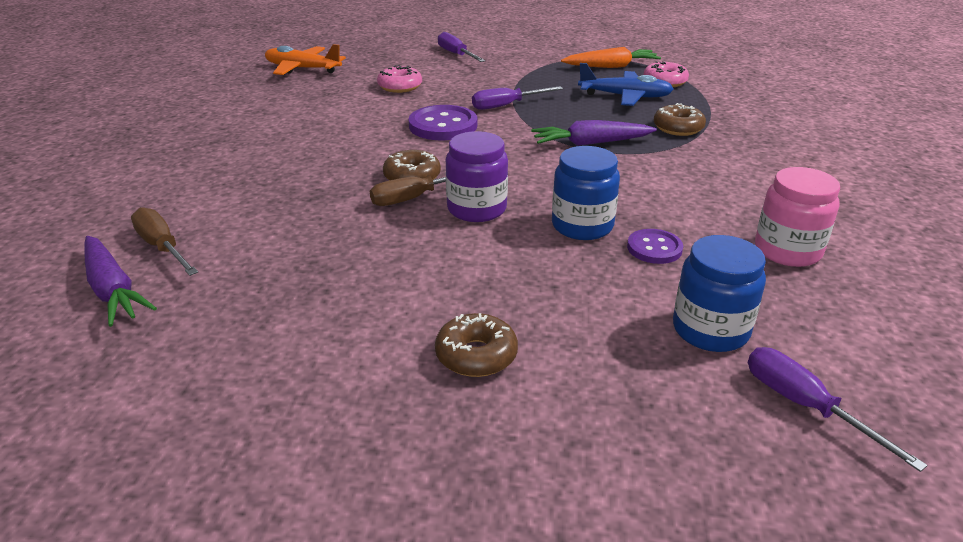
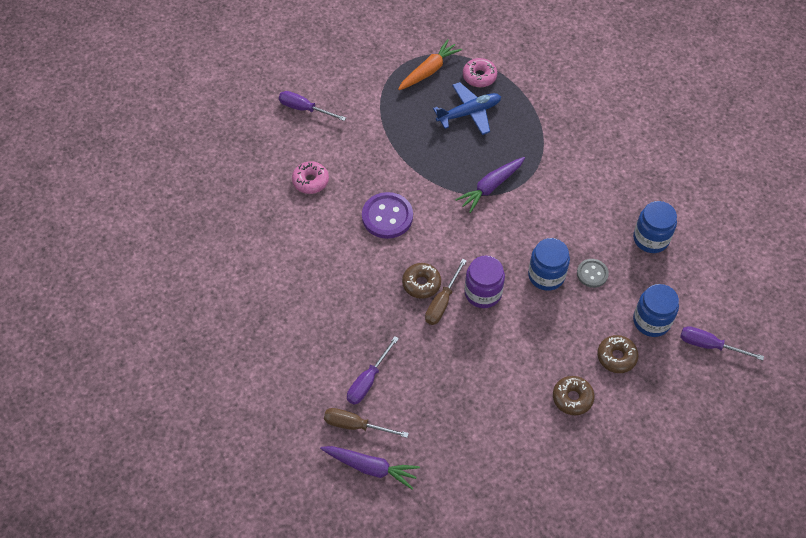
camera: 35 degrees left, 25 degrees up
orange plane [265,44,346,75] -> none
purple screwdriver [472,86,563,110] -> purple screwdriver moved to [347,336,399,405]
purple button [627,229,683,264] -> grey button [577,259,609,288]
brown donut [654,103,706,136] -> brown donut moved to [597,335,639,373]
pink jar [755,167,840,267] -> blue jar [633,201,677,253]

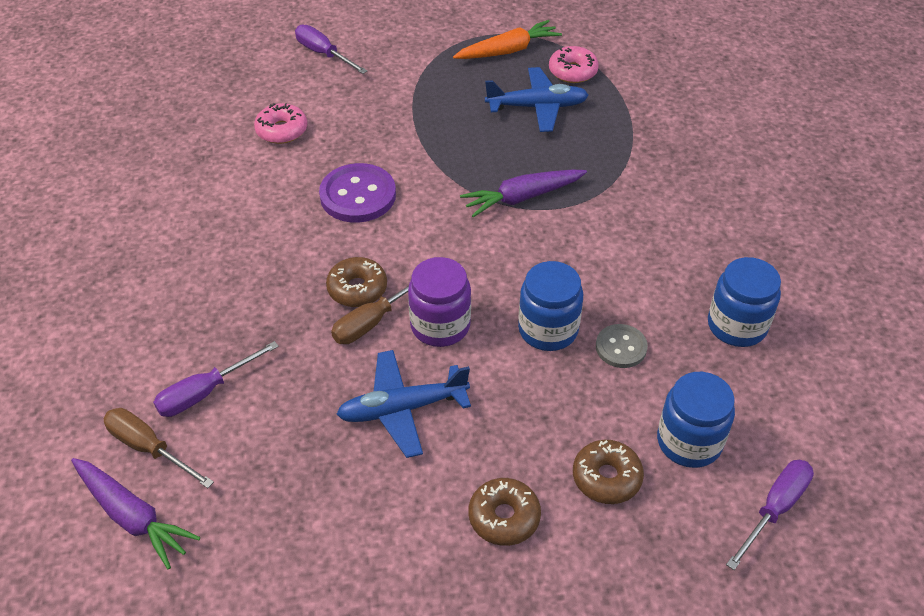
camera: 20 degrees right, 10 degrees down
purple screwdriver [680,326,764,361] -> purple screwdriver turned 90 degrees clockwise [726,460,814,570]
none -> blue plane [336,350,471,458]

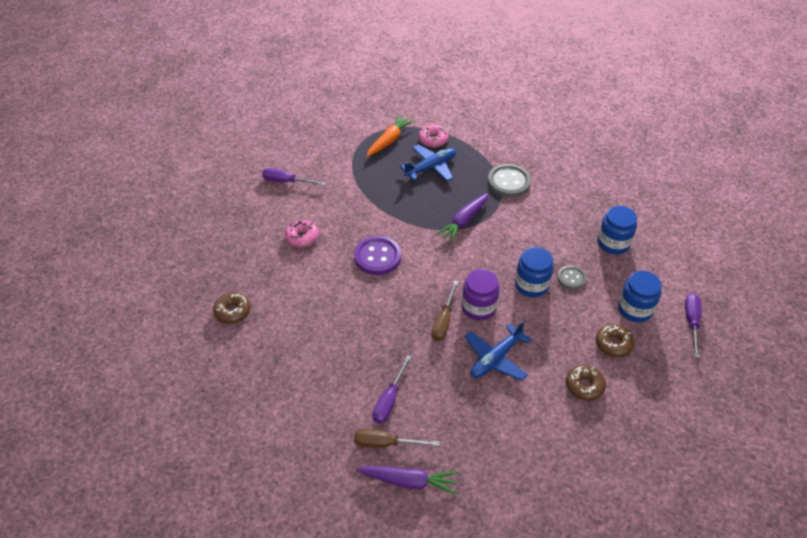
camera: 30 degrees left, 0 degrees up
brown donut [326,257,387,307] -> brown donut moved to [213,292,251,324]
none -> grey button [488,164,531,197]

